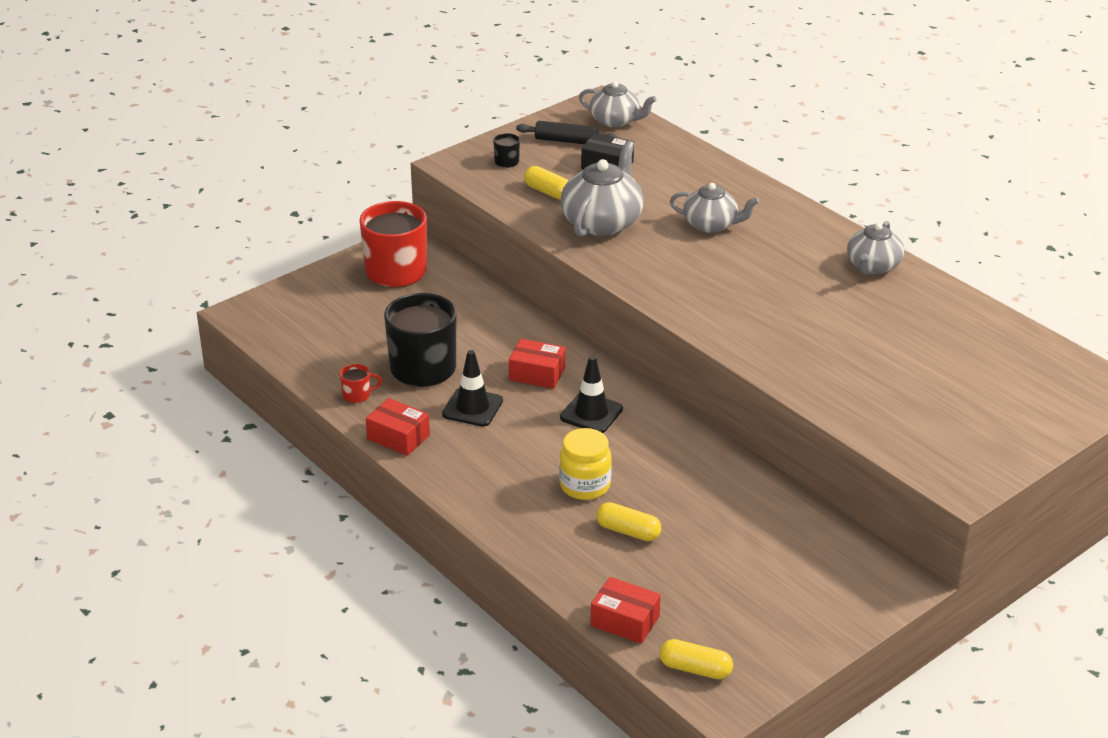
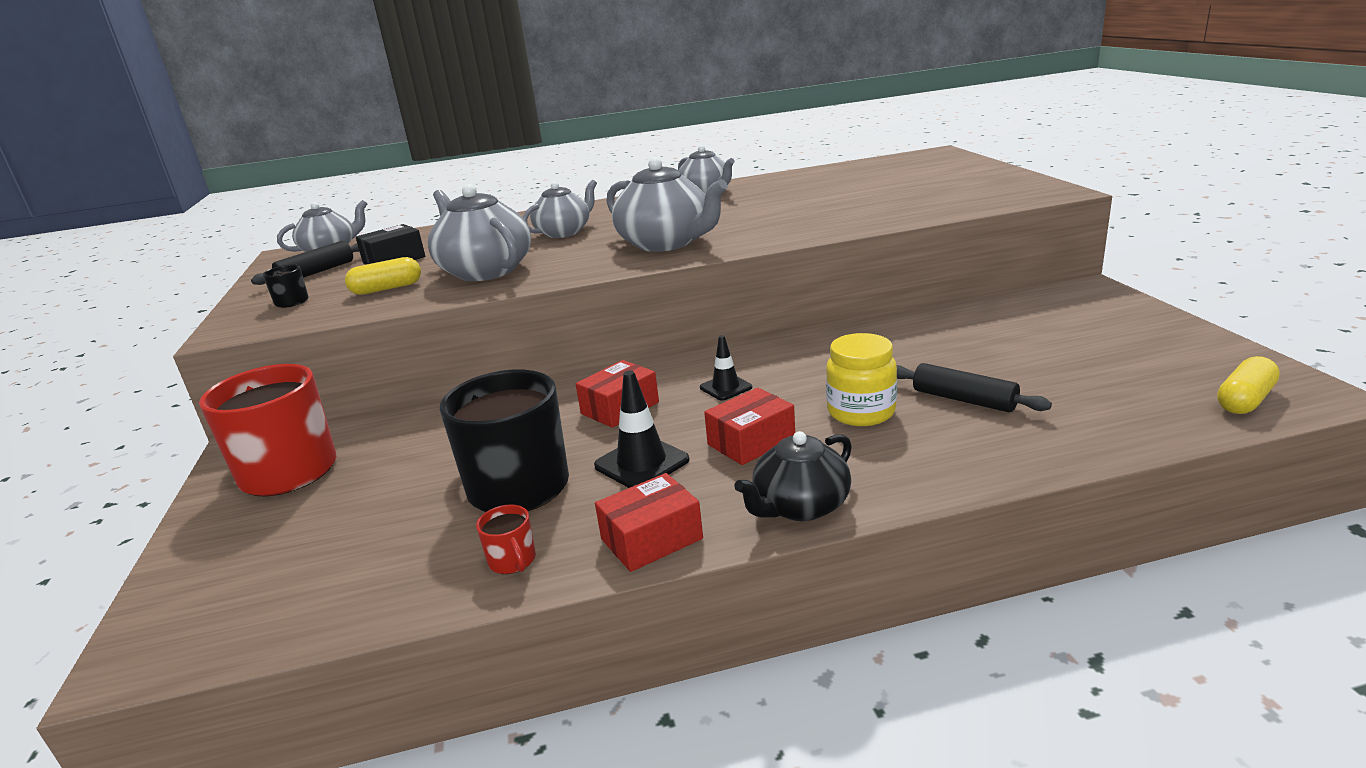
camera: 60 degrees left, 10 degrees down
red mug [340,364,382,403] -> red mug turned 135 degrees clockwise [476,504,536,574]
black traffic cone [560,356,623,433] -> black traffic cone [700,335,752,401], size x0.64
red box [591,577,661,644] -> red box moved to [704,388,795,465]
yellow capsule [596,502,661,541] -> black rolling pin [896,363,1052,412]
none -> grey teapot [607,157,728,252]
none -> black teapot [734,431,852,521]

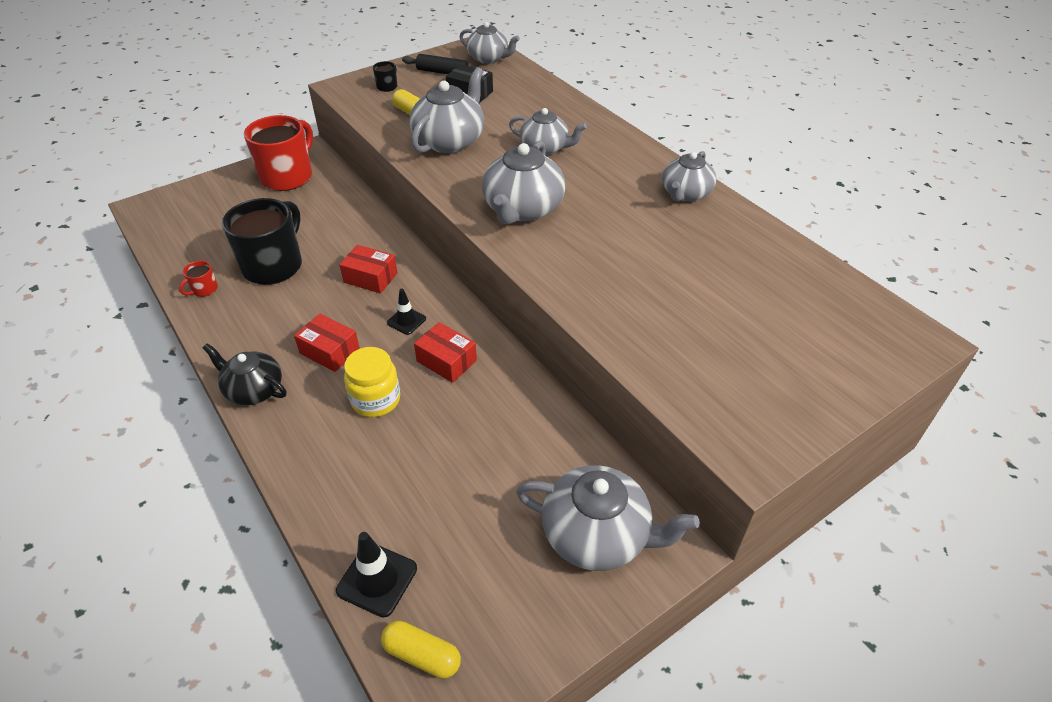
camera: 65 degrees right, 20 degrees up
black traffic cone [594,371,689,488] -> black traffic cone moved to [336,532,417,618]
red box [595,473,703,572] -> red box moved to [414,322,477,383]
black rolling pin [896,363,1052,412] -> none
none -> grey teapot [516,465,700,571]

